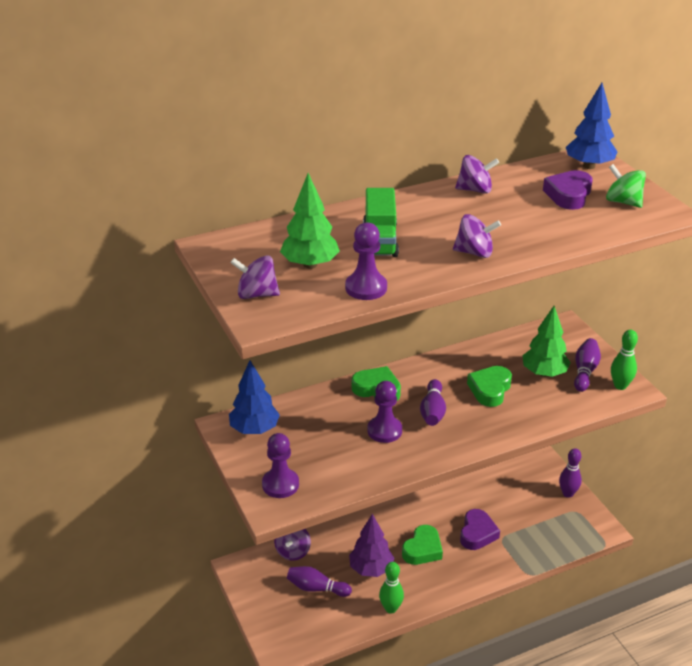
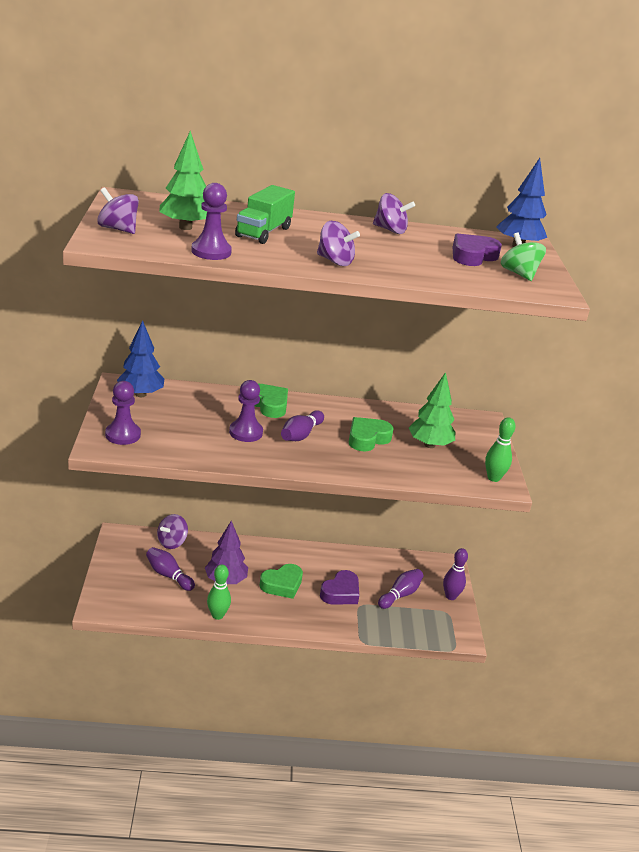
camera: 20 degrees right, 5 degrees down
purple bowling pin [574,338,601,392] -> purple bowling pin moved to [378,569,424,609]

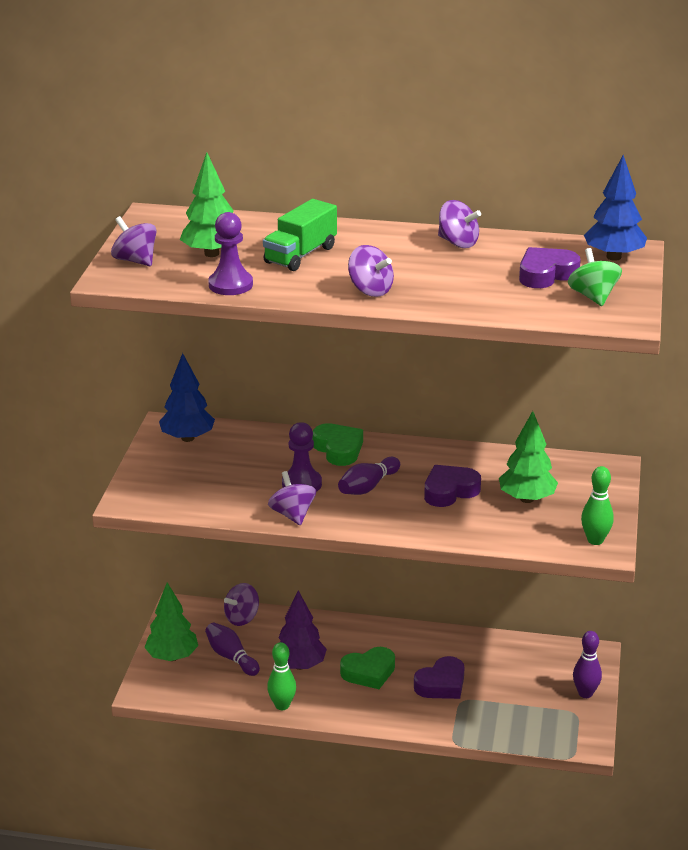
camera: 15 degrees right, 0 degrees up
purple pawn [105,381,141,445] -> none
green heart [349,417,394,451] -> purple heart [424,465,481,507]
purple bowling pin [378,569,424,609] -> none
none -> green tree [144,583,198,661]
none -> purple spinning top [268,471,316,526]

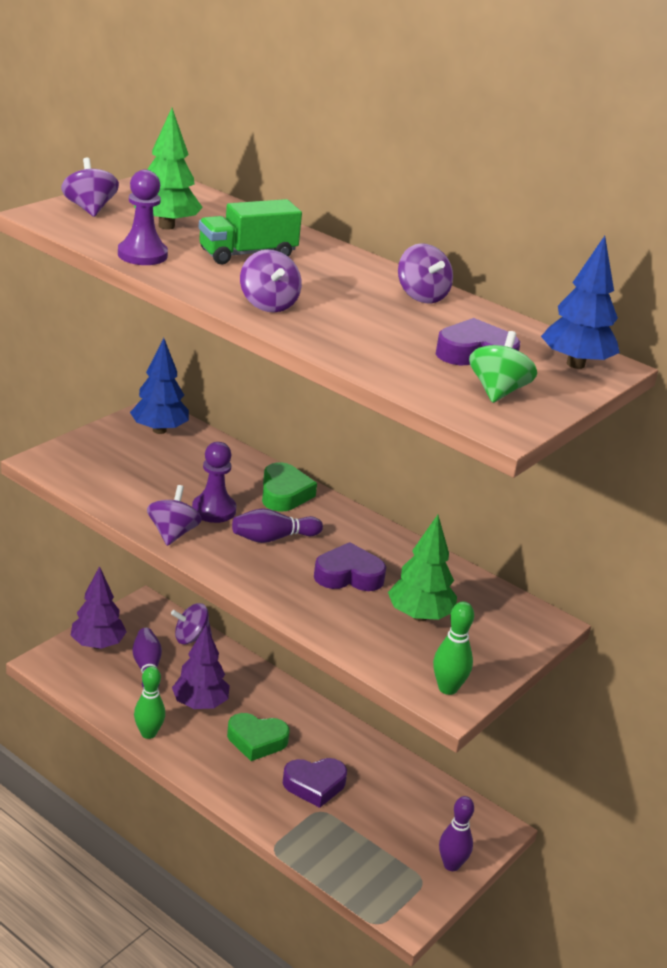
camera: 25 degrees right, 0 degrees up
green tree [144,583,198,661] -> purple tree [70,566,126,649]

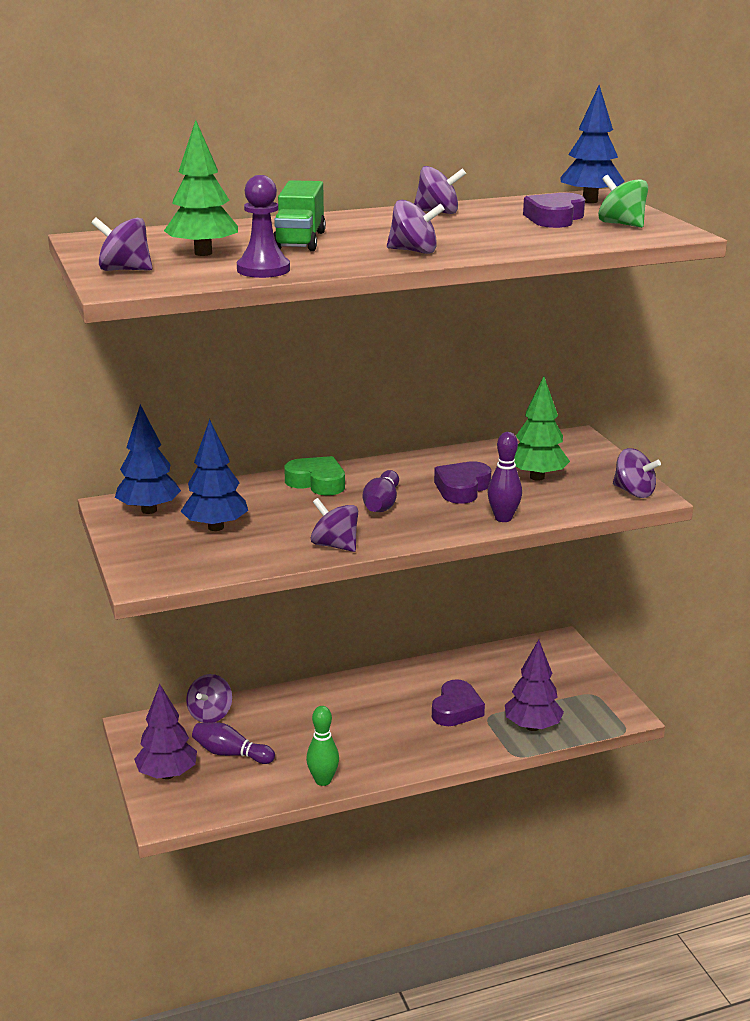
camera: 55 degrees left, 5 degrees down
purple tree [172,625,230,709] -> purple tree moved to [505,640,564,731]
purple pawn [192,442,236,523] -> none
green heart [227,713,289,761] -> none
green bowling pin [433,601,474,695] -> purple spinning top [613,448,661,498]
purple bowling pin [439,796,474,871] -> purple bowling pin moved to [488,432,522,522]
none -> blue tree [181,419,248,531]

